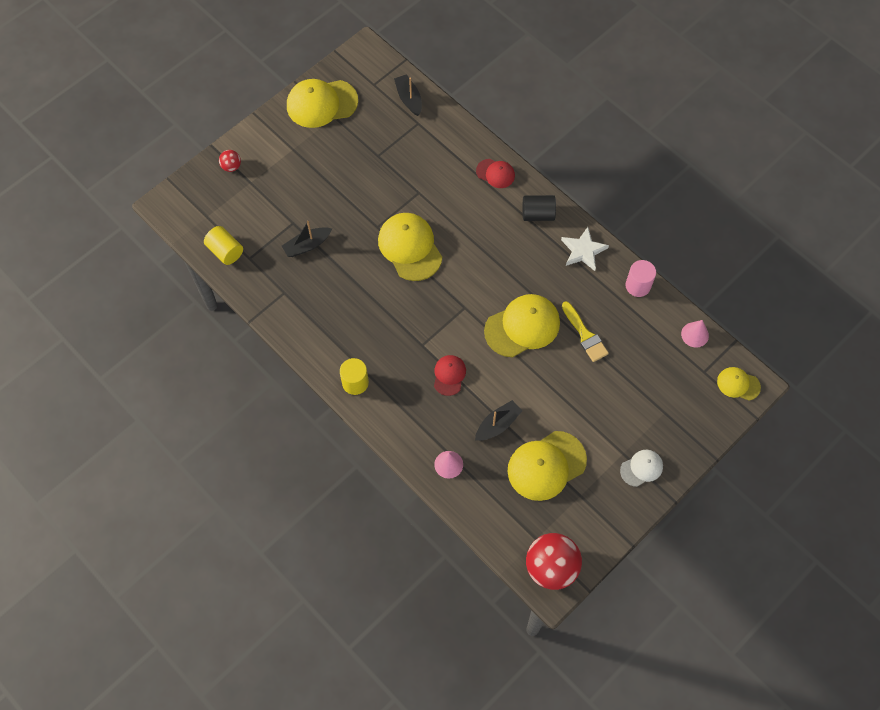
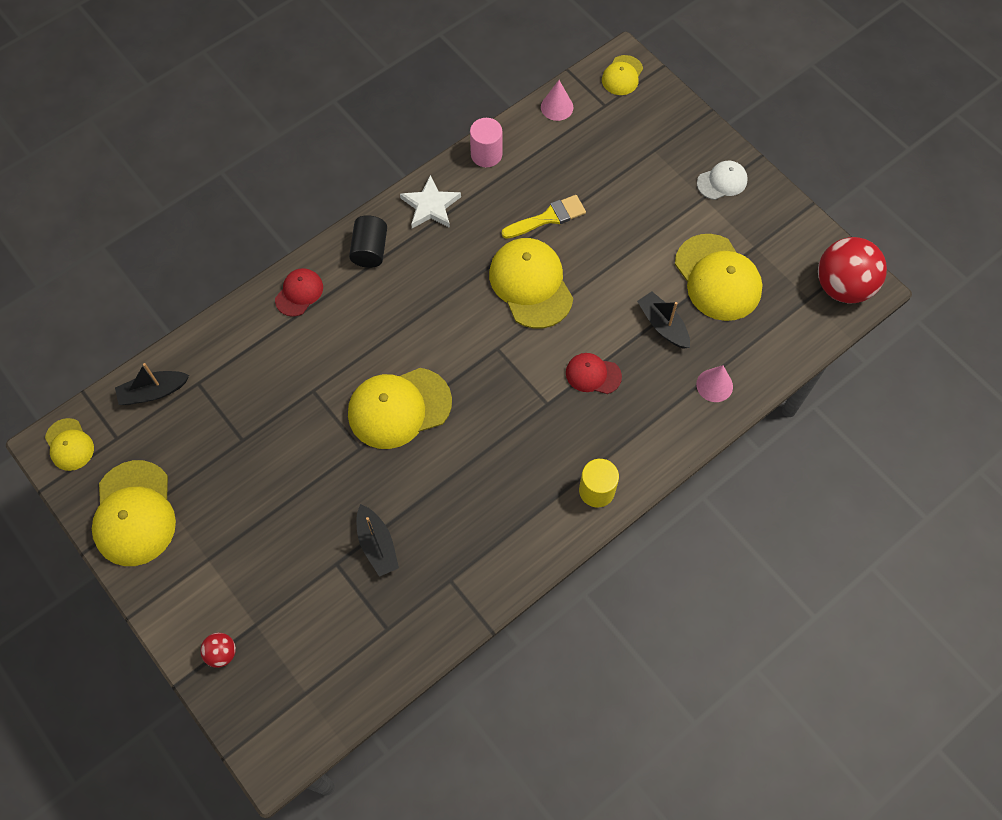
camera: 85 degrees left, 0 degrees up
yellow cylinder [204,226,243,265] -> none
white cap [620,450,663,487] -> white cap turned 90 degrees clockwise [697,161,748,200]
none -> yellow cap [45,418,94,471]

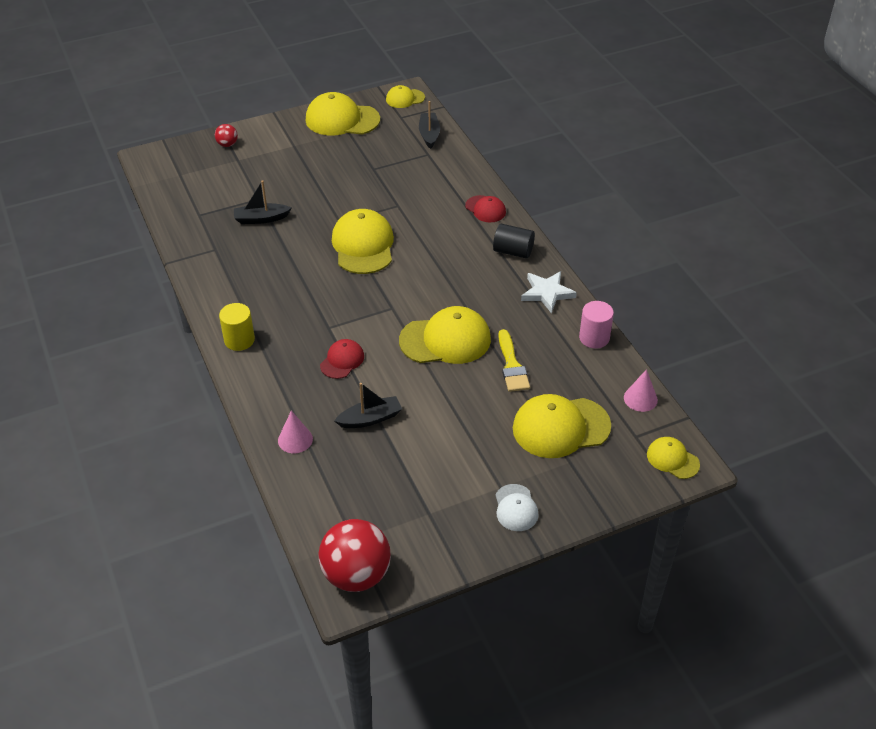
camera: 105 degrees right, 20 degrees down
yellow cap [675,234,762,321] -> yellow cap moved to [513,394,611,458]

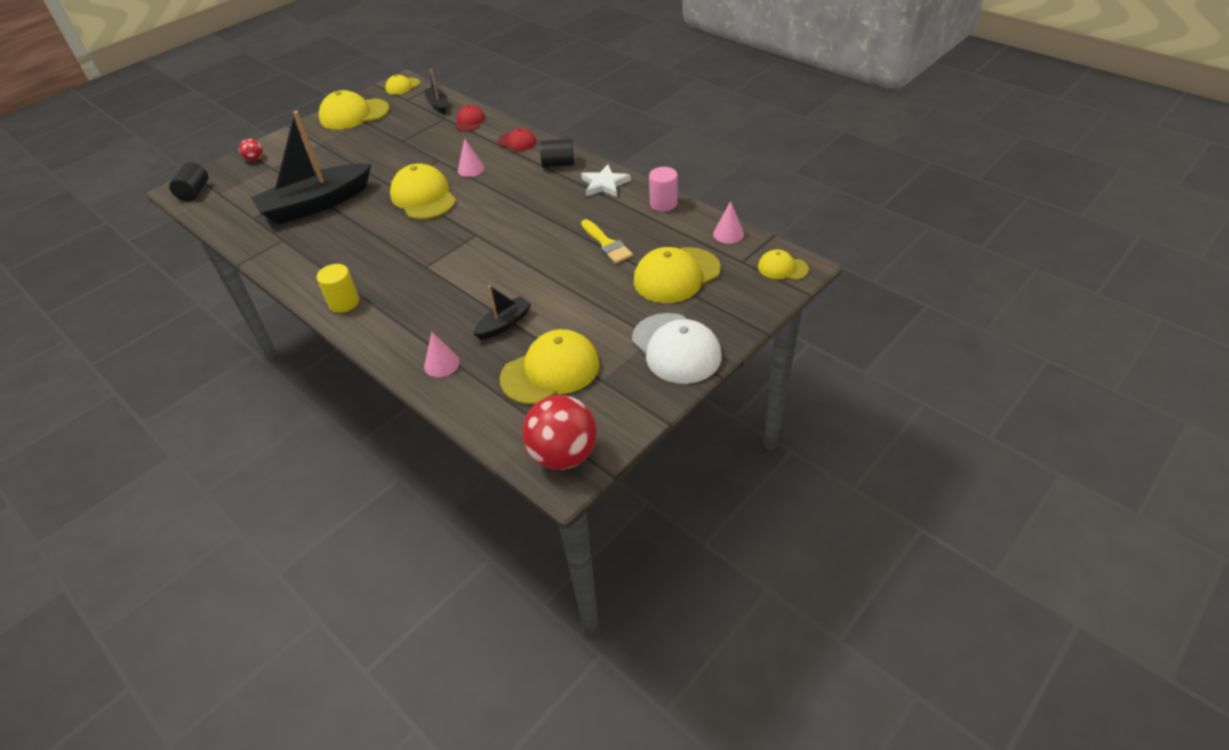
camera: 20 degrees left, 0 degrees up
black boat [234,180,291,224] -> black boat [251,111,371,224], size x2.12
red cap [320,339,364,379] -> red cap moved to [455,105,485,131]
yellow cap [399,306,491,364] -> yellow cap moved to [500,329,600,405]
white cap [496,484,539,531] -> white cap [632,313,721,384], size x1.85
none -> black cylinder [169,162,208,202]
none -> pink cone [458,138,485,177]

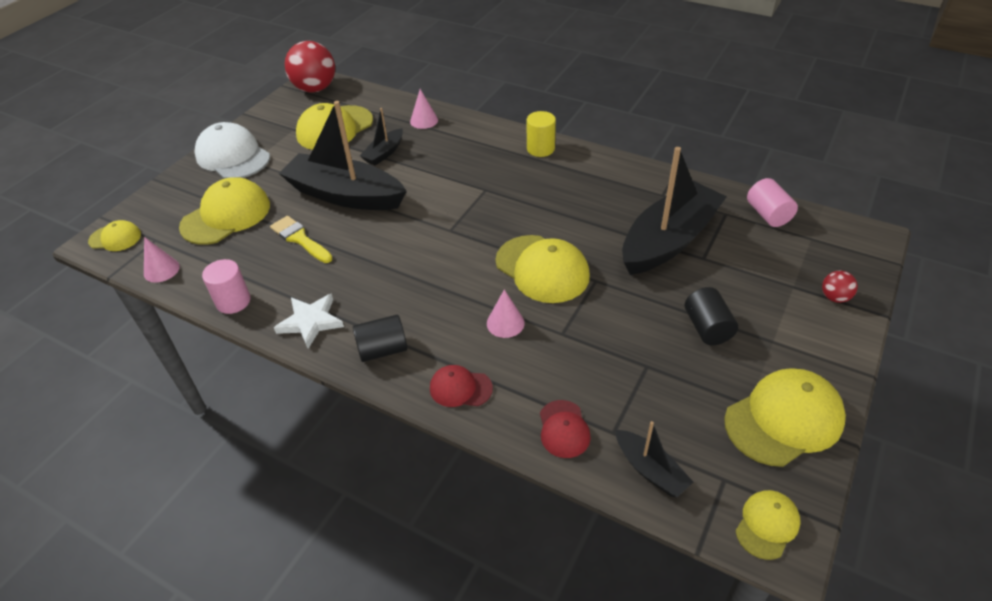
camera: 165 degrees right, 0 degrees up
black cylinder [169,162,208,202] -> black cylinder moved to [685,287,738,345]
none -> black boat [279,101,407,210]
none -> pink cylinder [747,178,798,227]

